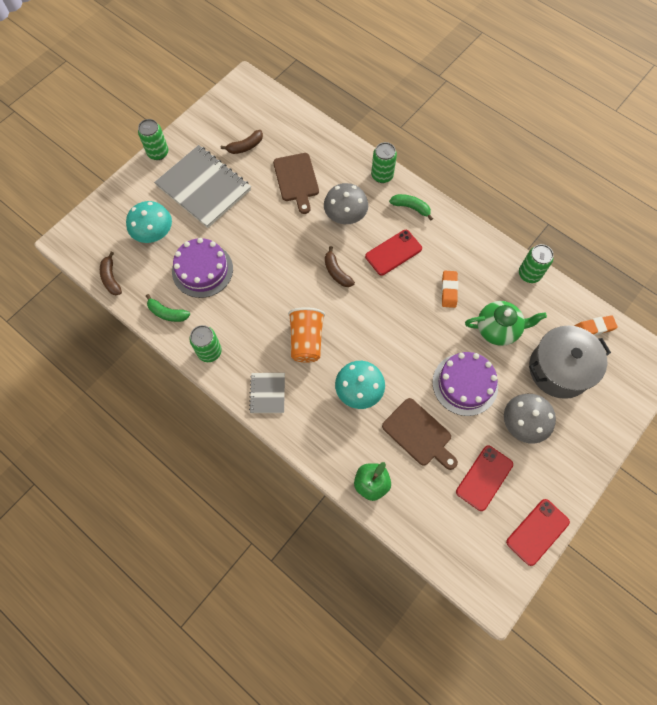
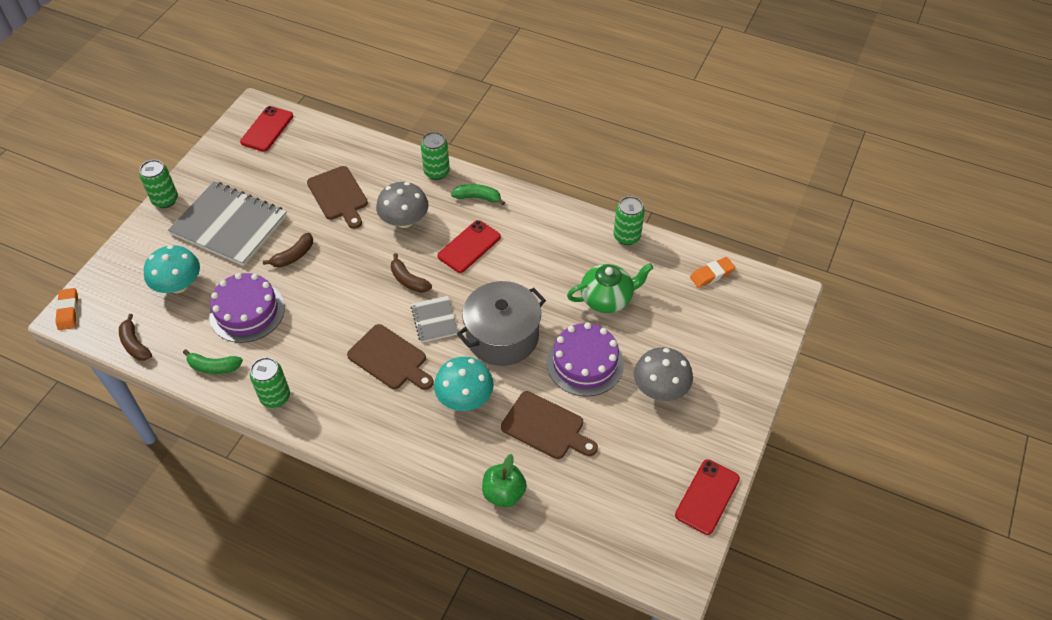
camera: 15 degrees left, 15 degrees down
brown banana [221,130,263,154] -> brown banana moved to [263,233,313,267]
grey notebook [249,373,285,413] -> grey notebook moved to [411,296,458,343]
orange cup [288,307,325,362] -> brown cutting board [347,324,434,390]
orange eraser [442,271,458,308] -> orange eraser moved to [55,288,78,330]
red phone [456,445,513,511] -> red phone moved to [240,106,293,152]
grey pot [529,326,611,399] -> grey pot moved to [457,281,546,366]

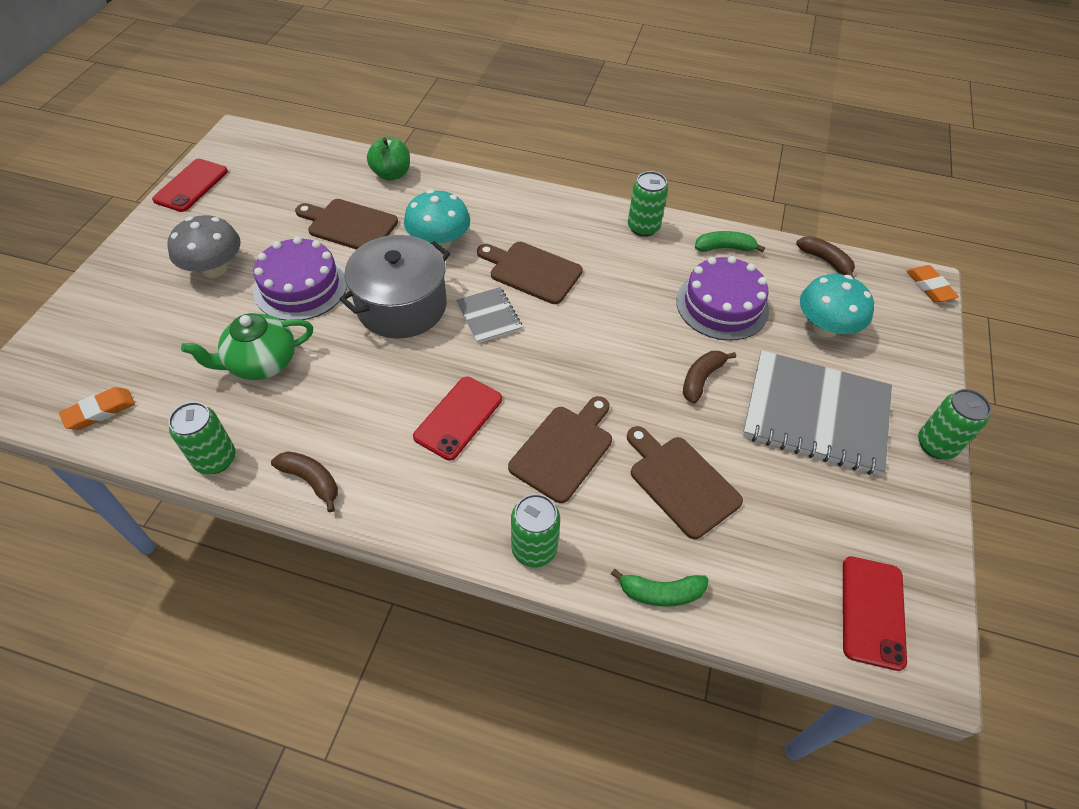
camera: 170 degrees right, 0 degrees up
grey mushroom [376,182,428,228] -> brown cutting board [508,396,612,503]
brown banana [391,253,432,293] -> brown banana moved to [271,451,338,512]
green banana [451,184,505,205] -> green banana moved to [611,569,709,607]

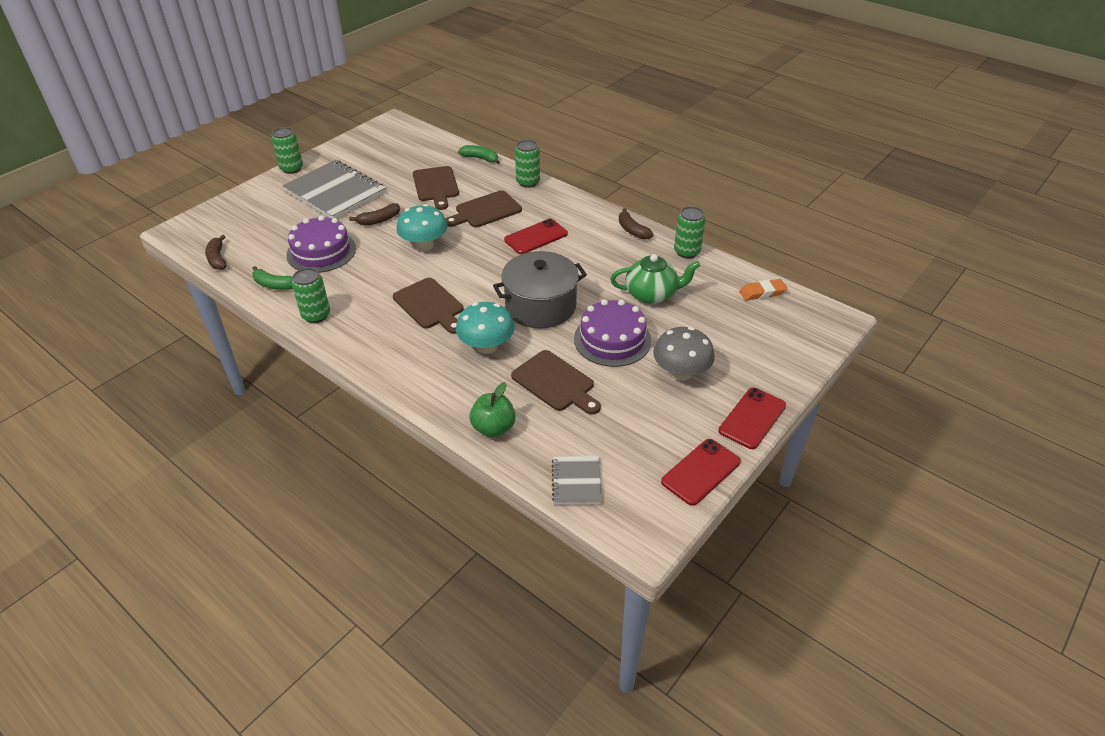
camera: 155 degrees left, 10 degrees down
grey notebook [456,287,522,344] -> grey notebook moved to [552,456,602,505]
turquoise mushroom [800,274,874,337] -> turquoise mushroom moved to [396,204,448,251]
red phone [843,556,907,671] -> red phone moved to [718,388,786,449]
orange eraser [907,265,959,303] -> none

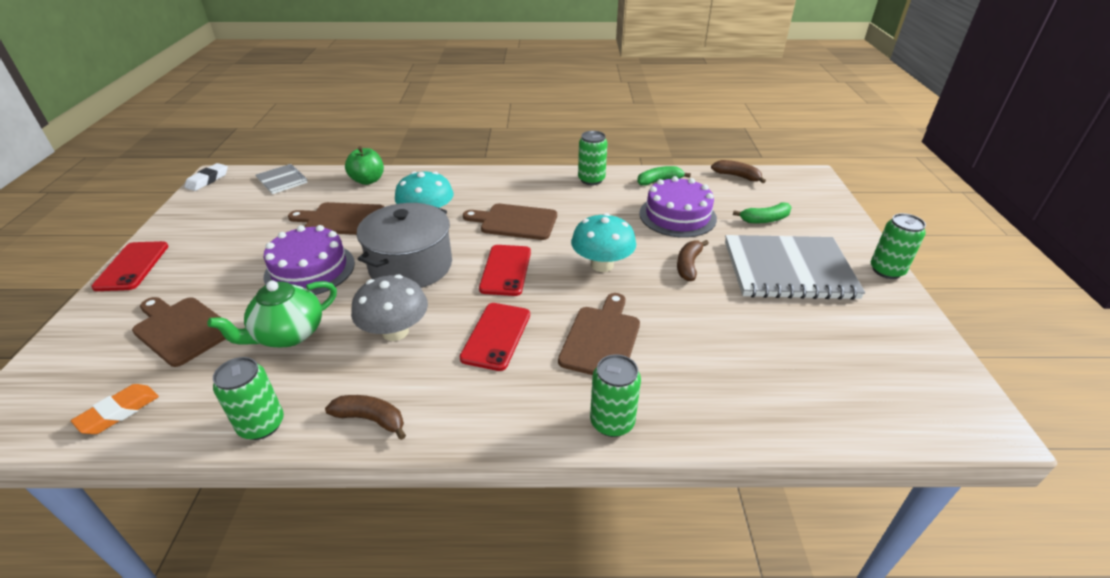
camera: 140 degrees right, 5 degrees down
brown cutting board [413,166,459,210] -> brown cutting board moved to [132,297,225,367]
green banana [458,145,500,164] -> green banana moved to [733,202,792,223]
grey mushroom [653,327,715,381] -> grey mushroom moved to [351,275,428,341]
red phone [661,439,741,506] -> red phone moved to [479,245,531,296]
none -> white eraser [185,163,228,191]

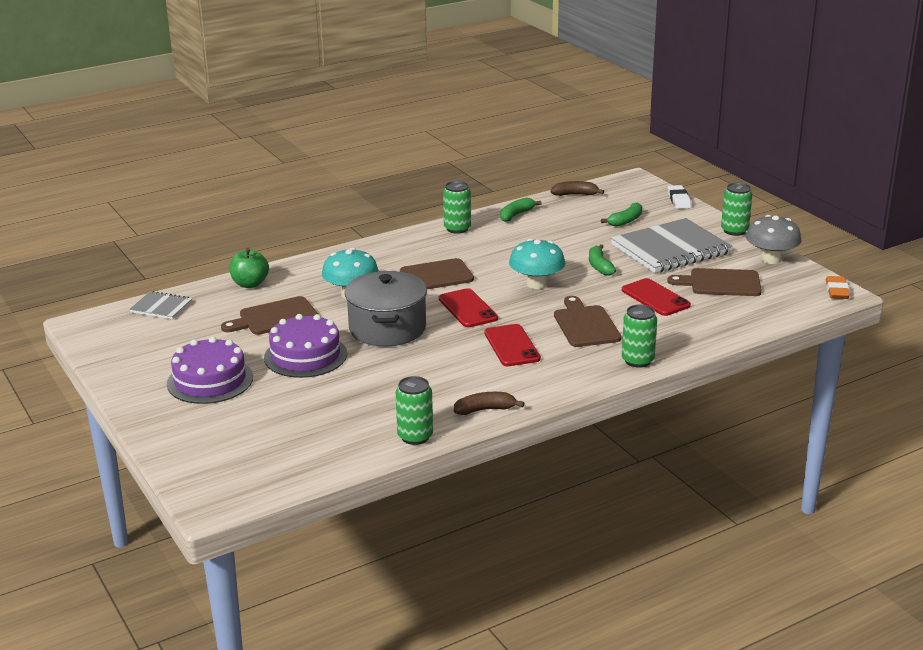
camera: 30 degrees left, 10 degrees down
orange eraser [71,384,159,434] -> orange eraser moved to [826,276,850,299]
red phone [91,241,168,291] -> red phone moved to [622,278,691,316]
brown cutting board [132,297,225,367] -> brown cutting board moved to [667,268,762,296]
white eraser [185,163,228,191] -> white eraser moved to [668,185,691,209]
green teapot [207,280,337,347] -> none
grey mushroom [351,275,428,341] -> grey mushroom moved to [746,215,802,264]
purple cake [639,176,717,238] -> purple cake moved to [167,337,253,404]
brown banana [677,240,709,281] -> green banana [589,244,616,276]

